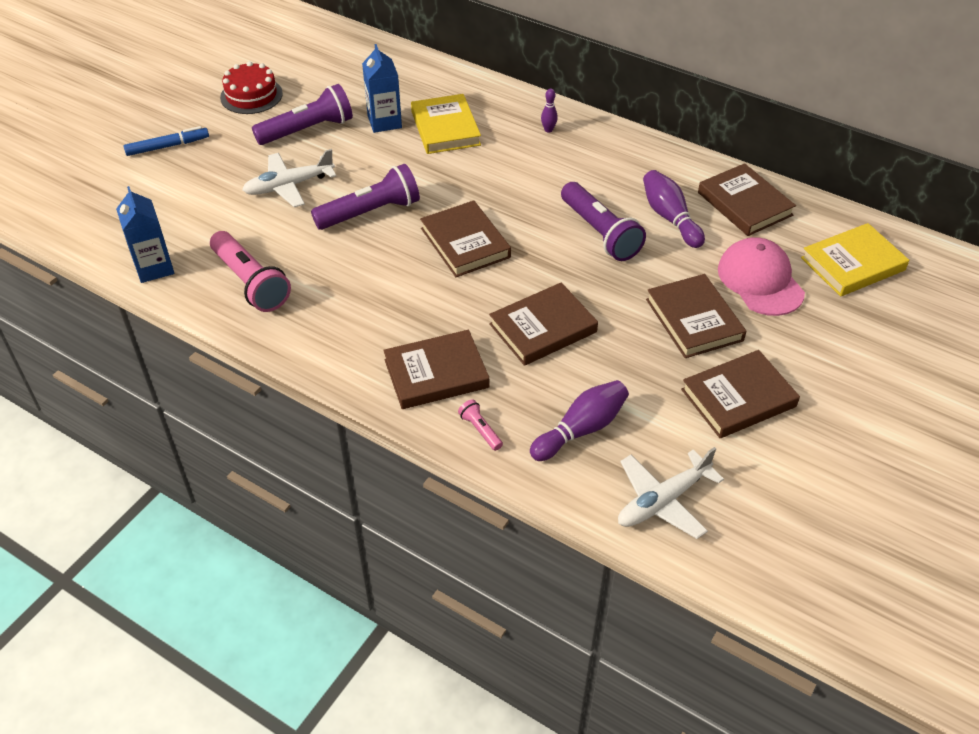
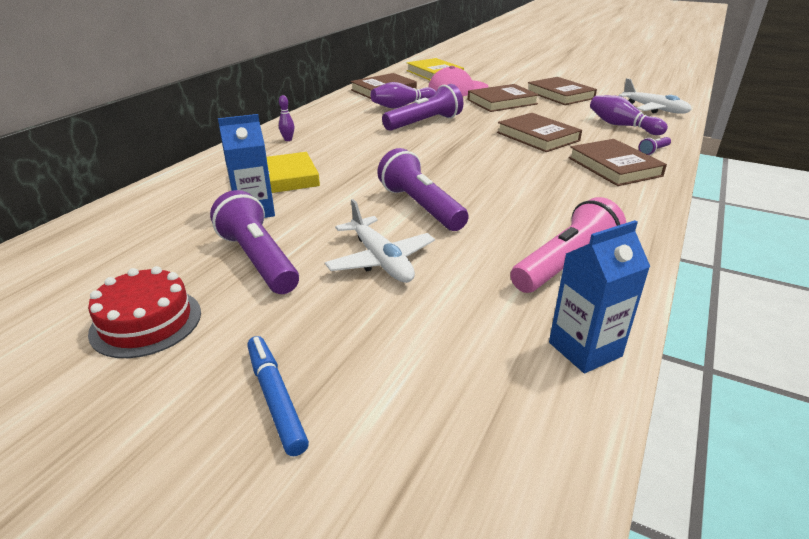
camera: 95 degrees left, 15 degrees down
brown book [420,200,511,277] -> none
pink flashlight [458,399,503,451] -> purple flashlight [639,137,671,155]

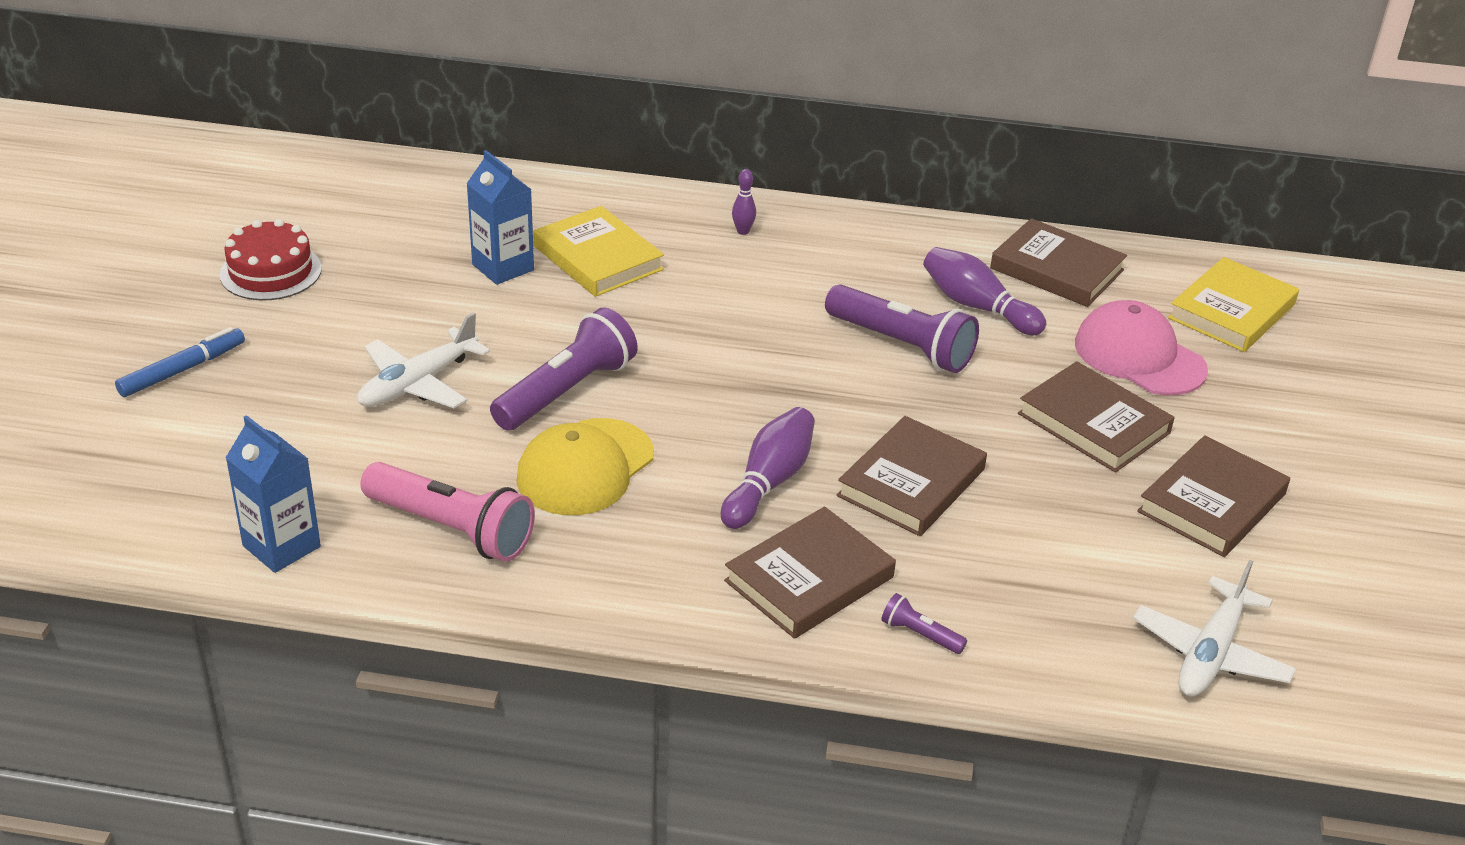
camera: 70 degrees right, 5 degrees up
purple flashlight [210,190,299,294] -> none
purple bowling pin [590,95,668,135] -> purple bowling pin moved to [721,407,815,529]
none -> yellow cap [516,418,654,515]

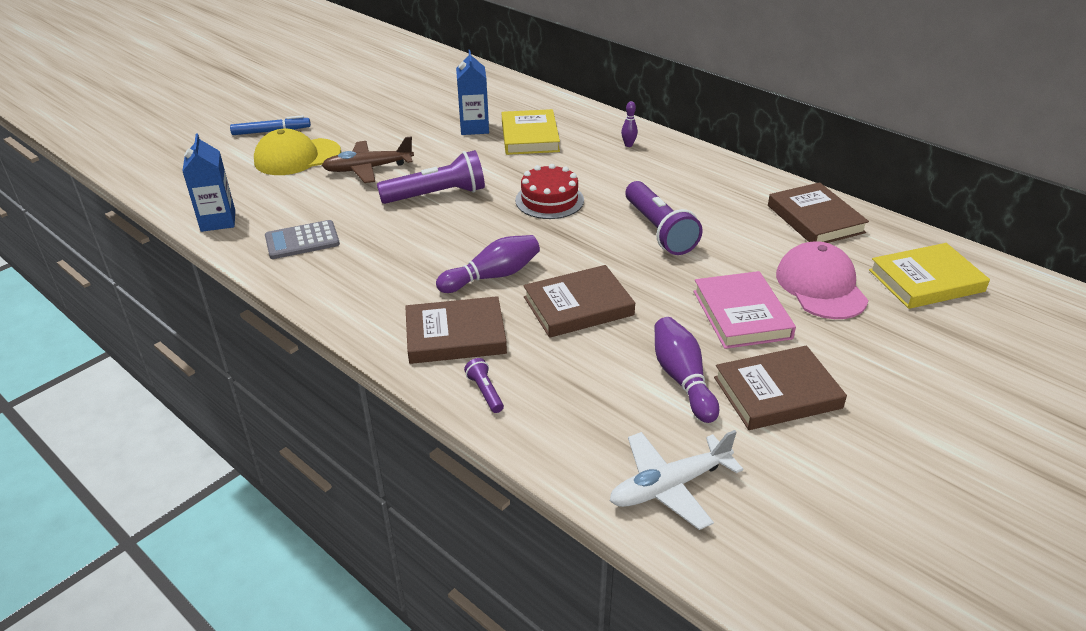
camera: 35 degrees right, 0 degrees up
red cake [220,219,322,301] -> red cake moved to [515,164,584,219]
white plane [357,312,490,408] -> brown plane [322,136,414,183]
pink flashlight [360,462,535,562] -> grey calculator [265,220,340,259]
yellow cap [516,418,654,515] -> yellow cap moved to [254,129,341,175]
purple bowling pin [923,247,1046,335] -> purple bowling pin moved to [654,317,719,423]
brown book [1018,361,1175,473] -> pink book [693,271,796,349]

